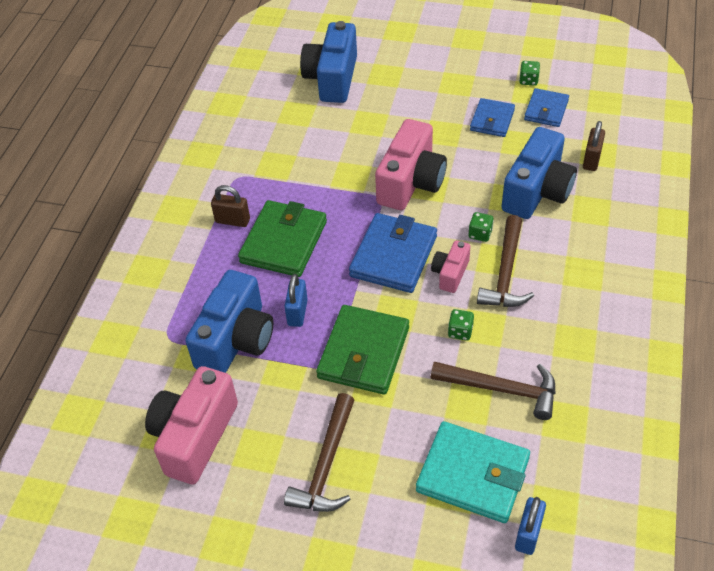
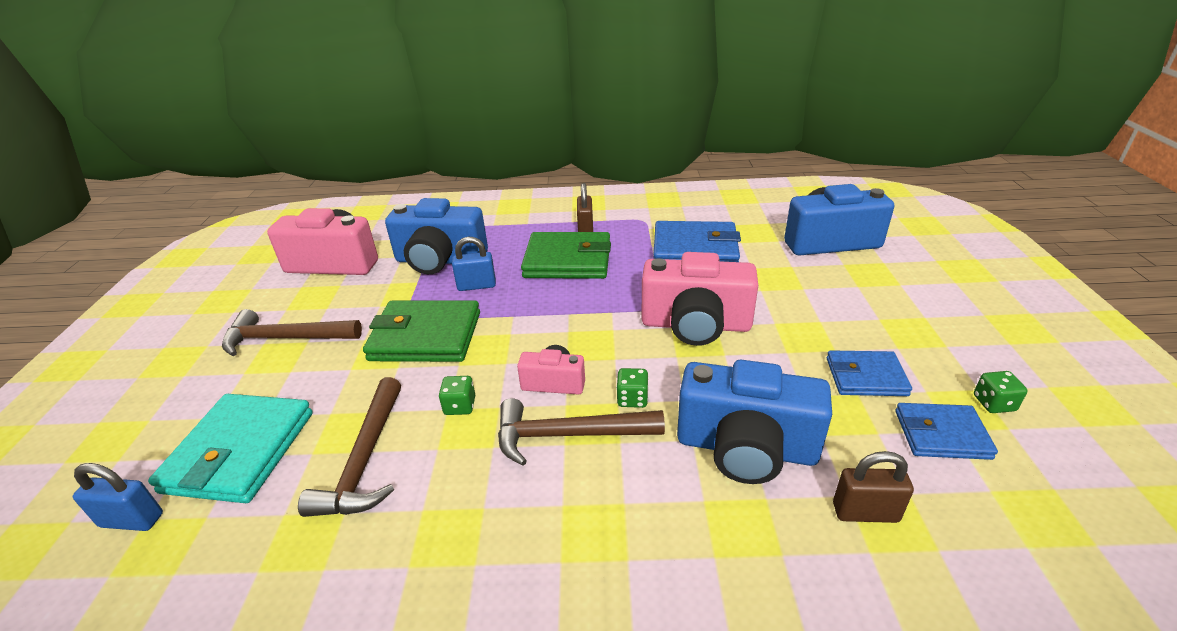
camera: 75 degrees right, 15 degrees down
blue wallet [349,213,437,293] -> blue wallet moved to [653,221,741,262]

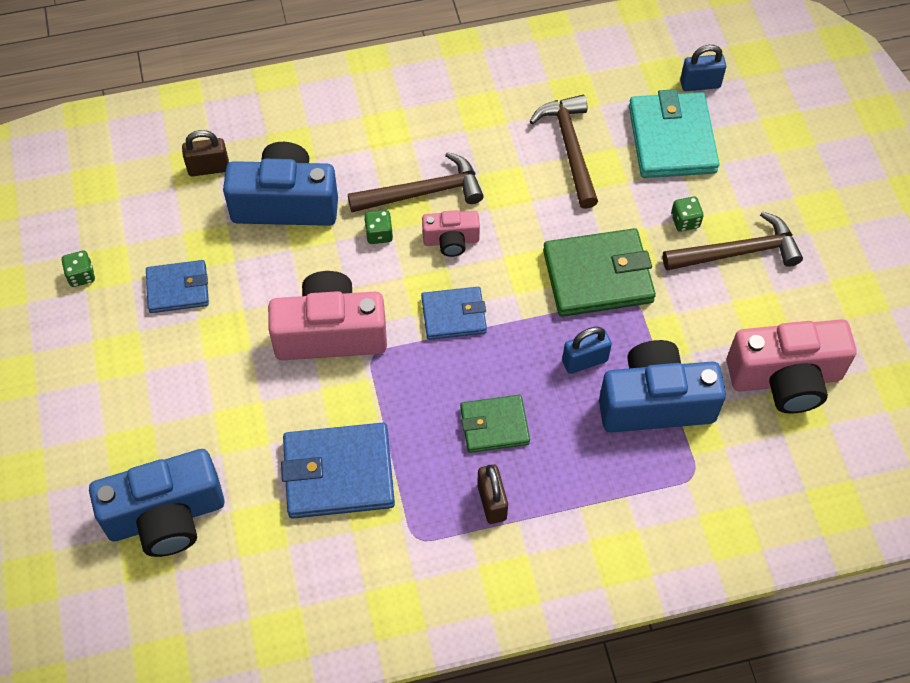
camera: 165 degrees right, 25 degrees up
green dice [439,376,475,415] -> green dice moved to [671,196,704,232]
green wallet [521,232,611,279] -> green wallet [460,395,530,453], size x0.61
blue wallet [895,403,998,460] -> blue wallet moved to [421,287,487,340]

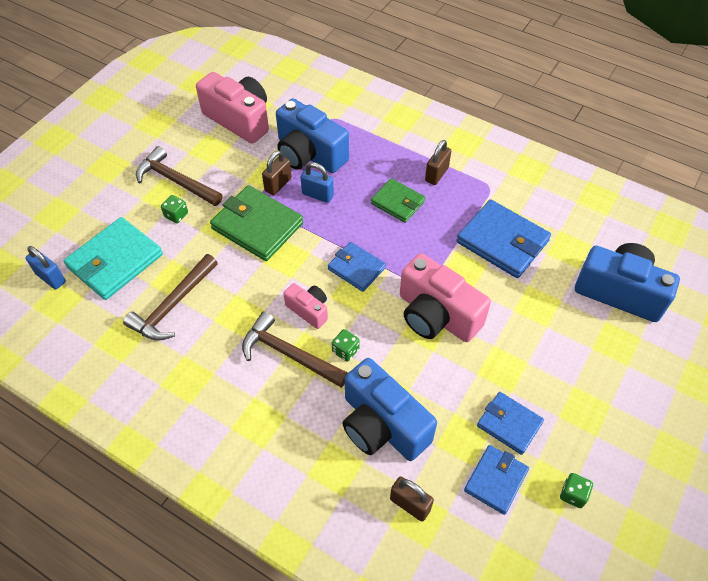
camera: 135 degrees left, 5 degrees down
none -> brown padlock [262,150,292,195]
none -> blue wallet [464,445,529,515]

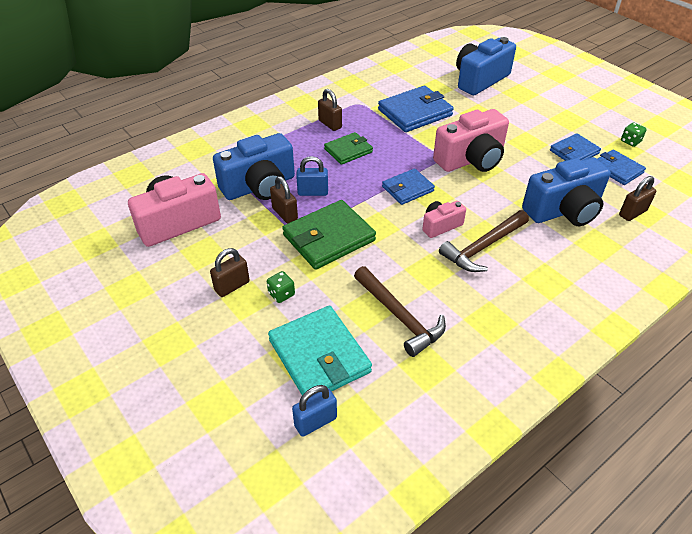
camera: 70 degrees left, 10 degrees down
brown hammer [136,146,223,206] -> brown padlock [210,248,250,297]
blue padlock [300,162,334,203] -> blue padlock turned 45 degrees clockwise [296,156,328,196]
green dice [332,329,360,362] -> none

